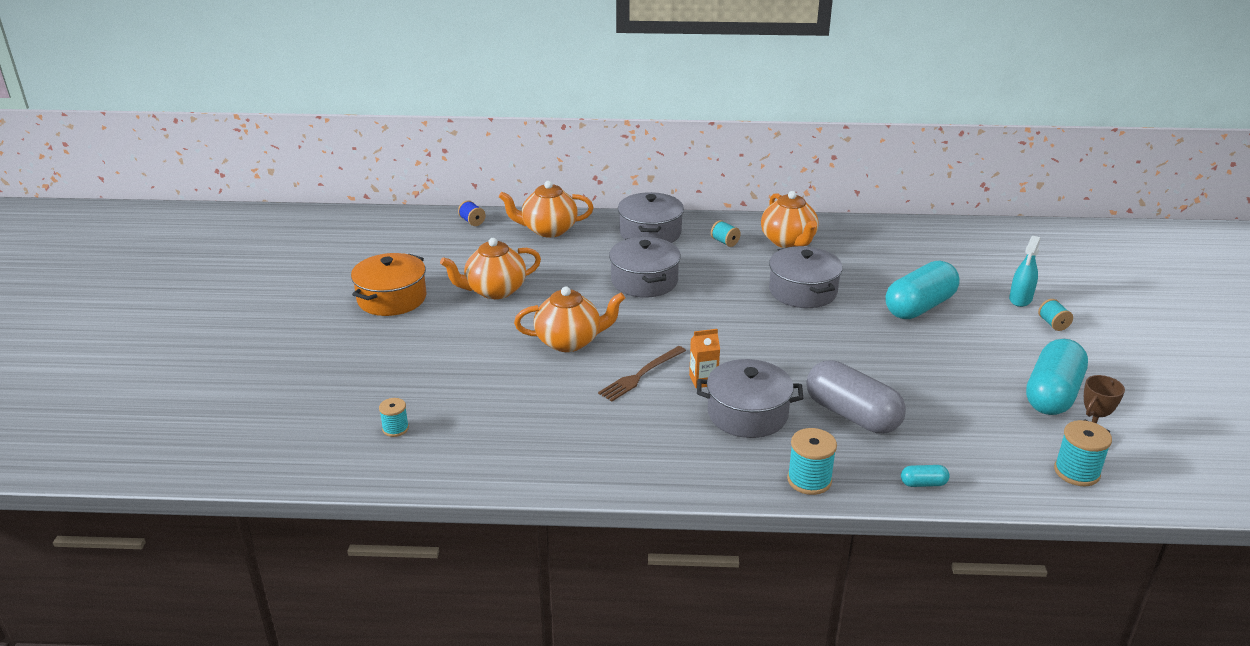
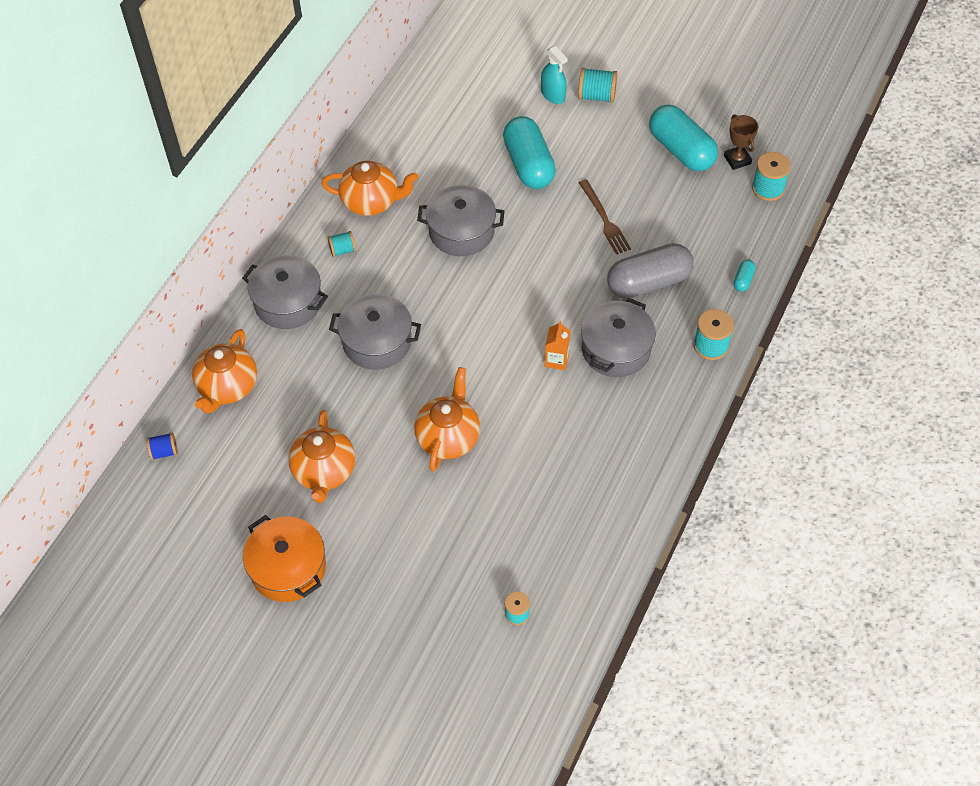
camera: 65 degrees left, 25 degrees up
brown fork [598,346,686,402] -> brown fork moved to [579,179,631,254]
turquoise spool [1038,299,1073,331] -> turquoise spool [578,68,617,103], size x1.59

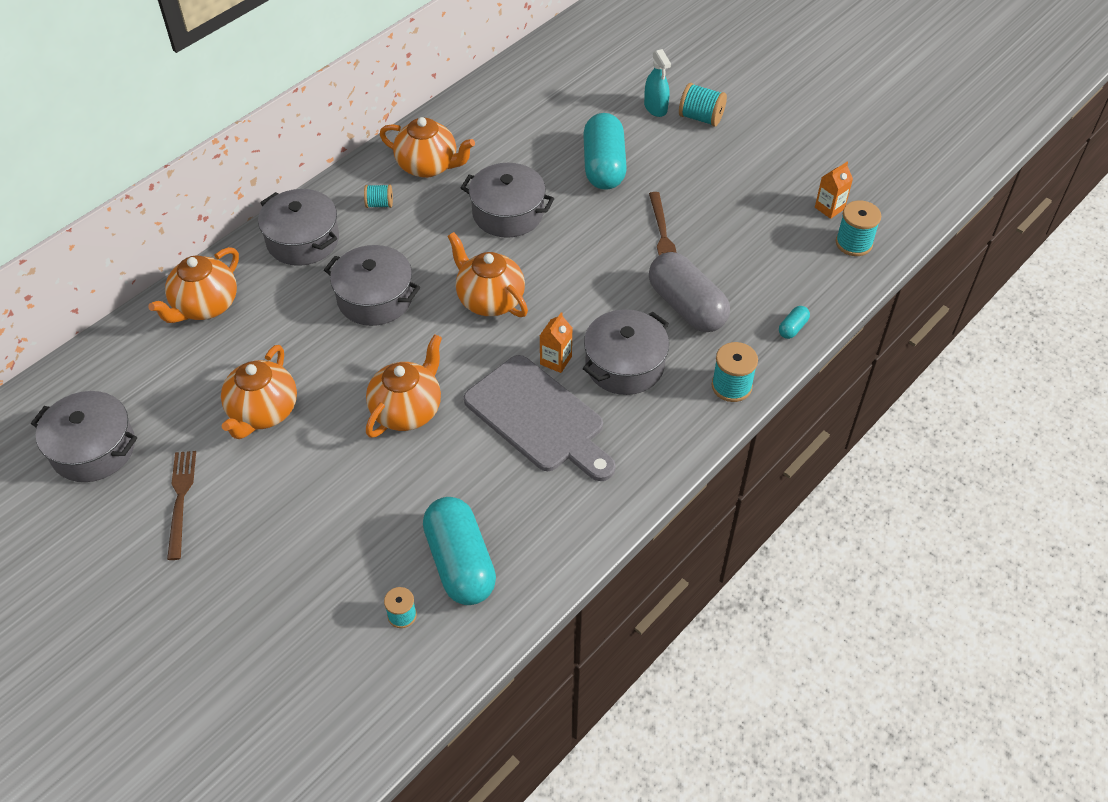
camera: 15 degrees right, 5 degrees down
blue spool [146,433,178,460] -> none
orange pot [243,515,326,602] -> brown fork [167,451,196,560]
grey capsule [607,243,694,299] -> grey capsule turned 60 degrees clockwise [649,252,730,332]
turquoise capsule [649,104,718,171] -> turquoise capsule moved to [423,497,496,605]
brown trophy [724,114,759,170] -> orange carton [815,162,853,219]
none -> grey pot [31,391,137,482]
none -> orange teapot [448,232,528,317]
none -> grey cutting board [464,355,616,481]

